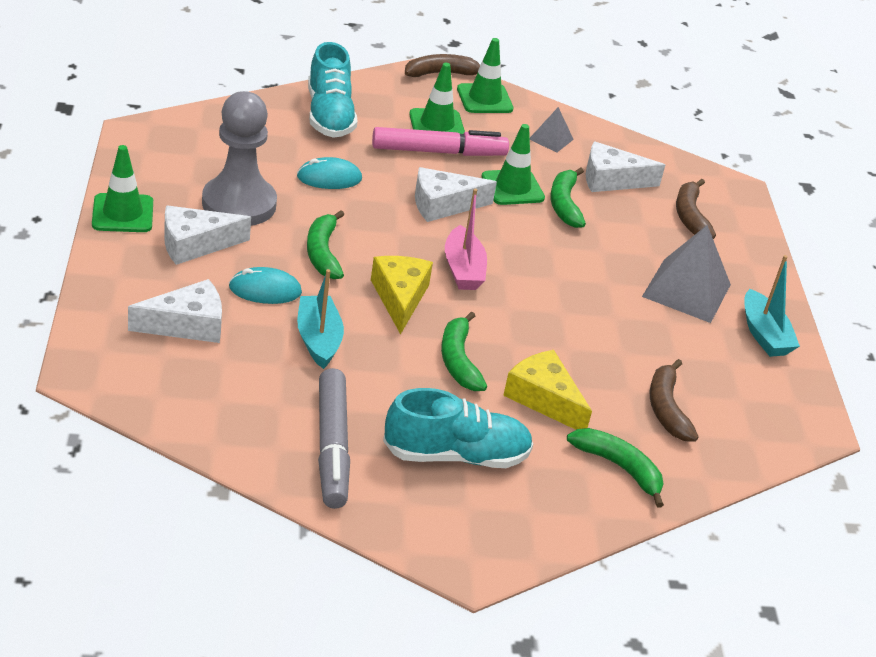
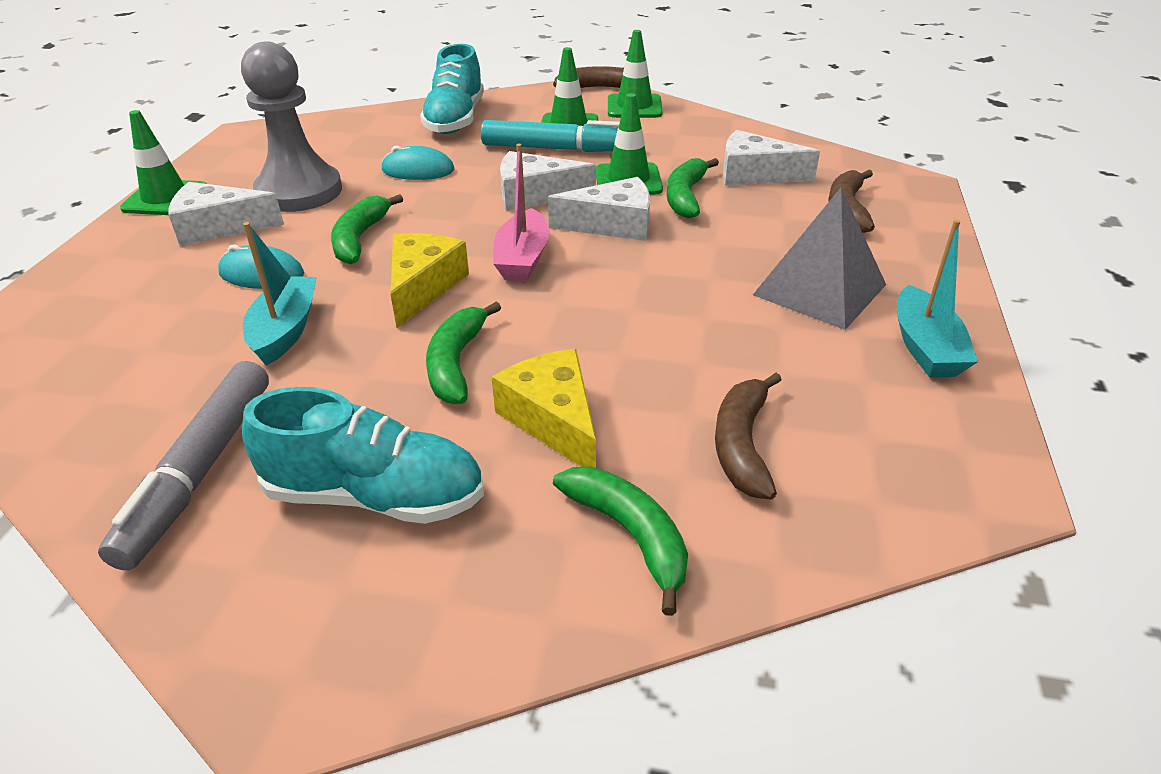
camera: 20 degrees right, 0 degrees up
white cheese [128,279,222,343] -> white cheese moved to [548,177,650,241]
pink marker [372,127,509,156] -> turquoise marker [481,120,620,152]
grey pyramid [530,107,574,152] -> none

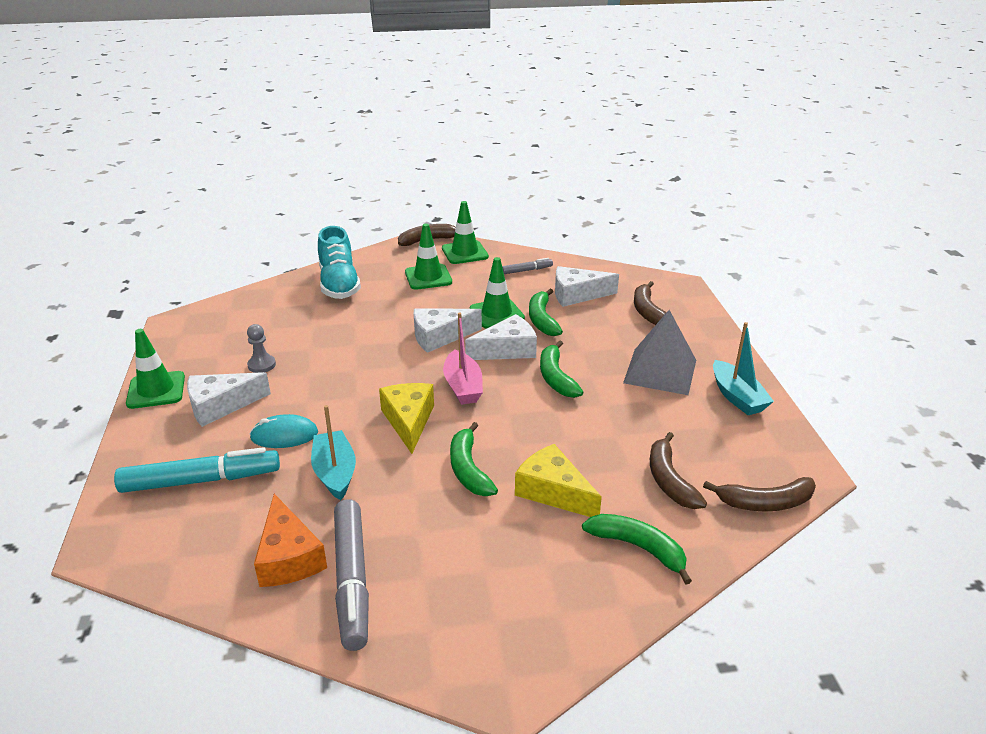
camera: 20 degrees left, 5 degrees down
grey pawn [241,41,342,212] -> grey pawn [247,324,276,373], size x0.42
turquoise shoe [242,387,484,524] -> none
green banana [331,194,403,264] -> green banana moved to [540,340,583,398]
turquoise mouse [381,146,454,180] -> none
turquoise marker [481,120,620,152] -> turquoise marker moved to [114,447,280,493]
none -> orange cheese [254,494,327,587]
none -> grey marker [502,258,553,274]
none -> brown banana [703,477,816,512]

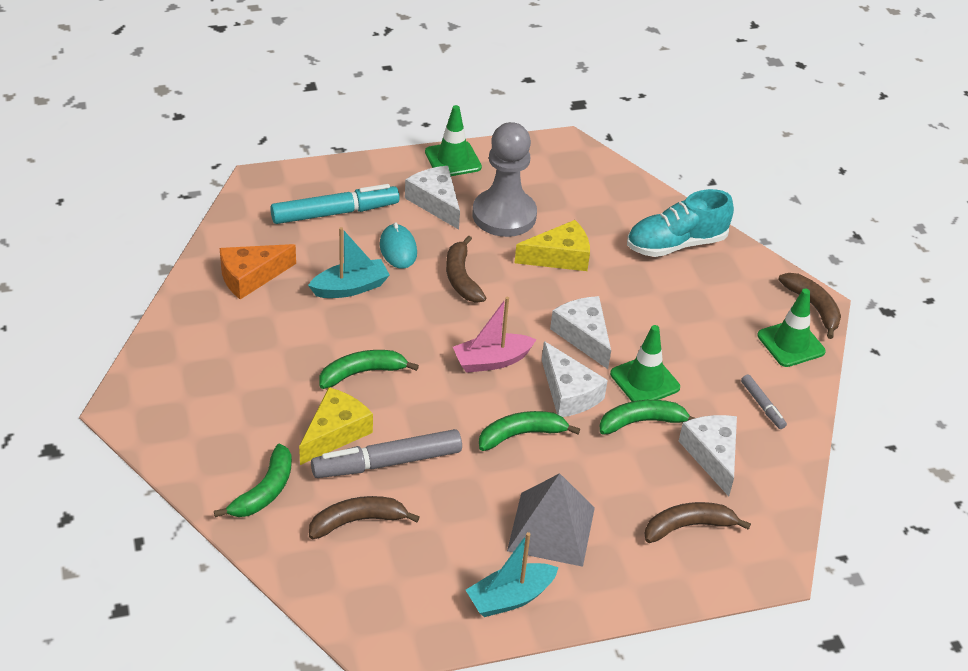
camera: 80 degrees right, 10 degrees up
turquoise marker [114,447,280,493] -> turquoise marker turned 90 degrees counterclockwise [270,184,400,224]
grey pawn [247,324,276,373] -> grey pawn [473,122,537,237], size x2.38
grey marker [334,499,369,651] -> grey marker moved to [311,429,462,478]
yellow cheese [379,383,434,454] -> yellow cheese moved to [515,220,590,271]
green traffic cone [405,224,452,290] -> none
brown banana [703,477,816,512] -> brown banana moved to [446,235,486,303]

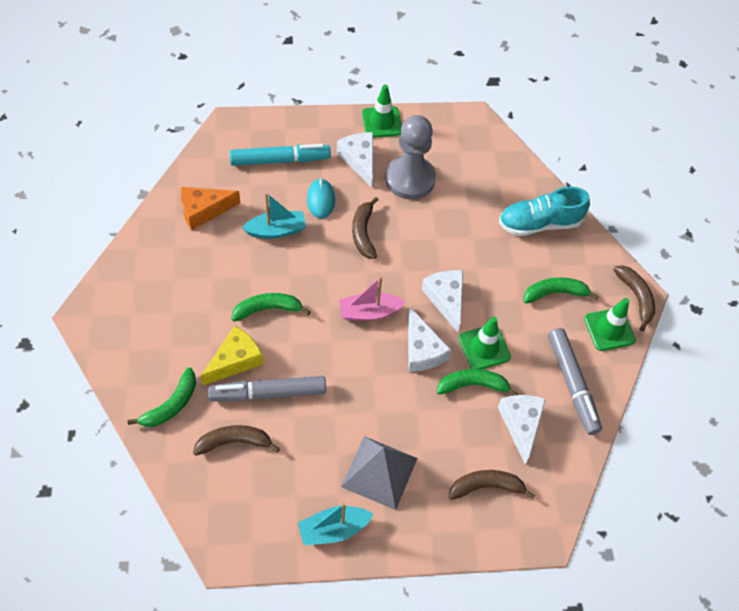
camera: 10 degrees right, 15 degrees up
green banana [479,411,580,451] -> green banana moved to [524,277,599,304]
yellow cheese [515,220,590,271] -> none
grey marker [741,375,787,429] -> grey marker [548,328,602,435], size x2.02

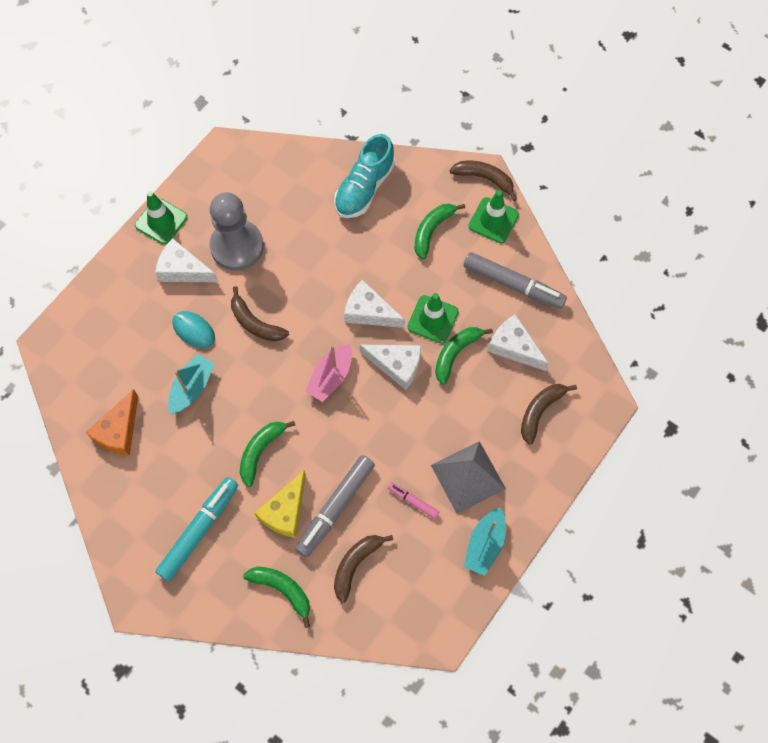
camera: 45 degrees left, 10 degrees up
green banana [128,367,196,427] -> green banana turned 45 degrees counterclockwise [243,567,310,628]
yellow cheese [201,326,264,385] -> yellow cheese turned 150 degrees counterclockwise [255,471,306,538]
turquoise marker [230,144,331,166] -> turquoise marker moved to [155,477,238,582]
none -> pink marker [388,482,439,519]

